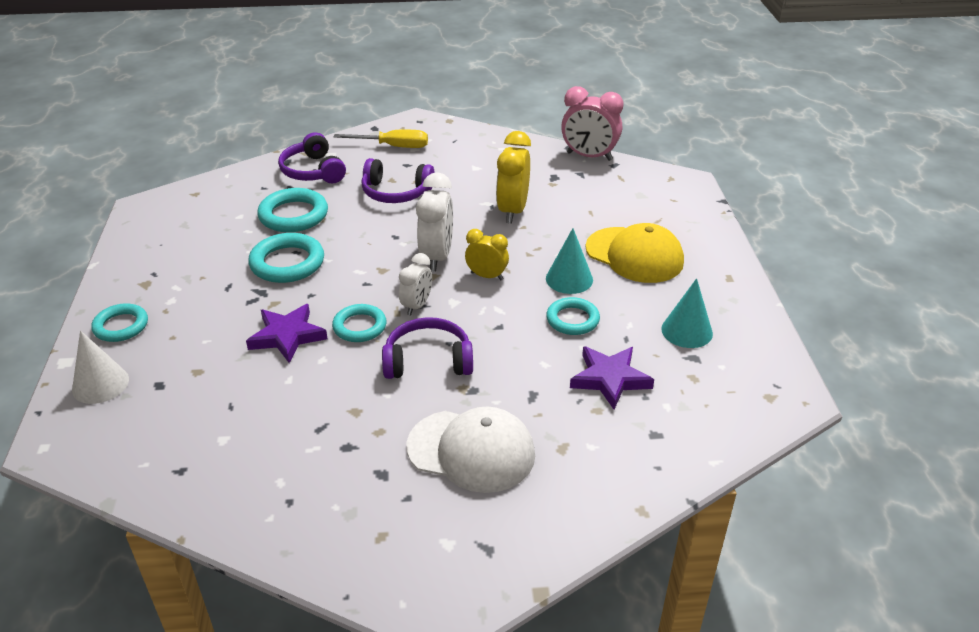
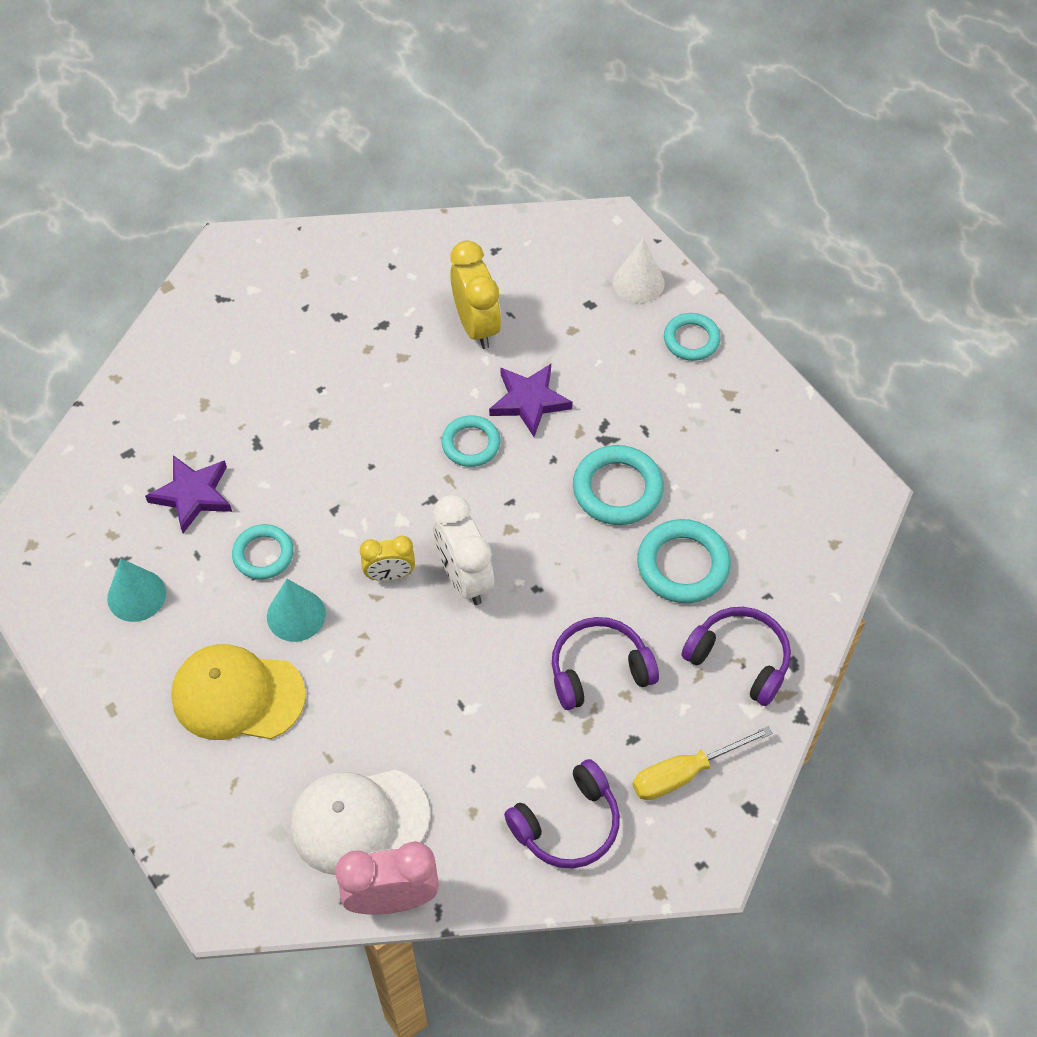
camera: 150 degrees right, 20 degrees up
purple headphones [382,317,473,379] -> purple headphones moved to [504,759,620,868]
white clock [399,253,432,315] -> none
white cap [406,407,535,493] -> white cap moved to [291,770,430,875]
yellow clock [496,131,531,223] -> yellow clock moved to [450,240,501,349]

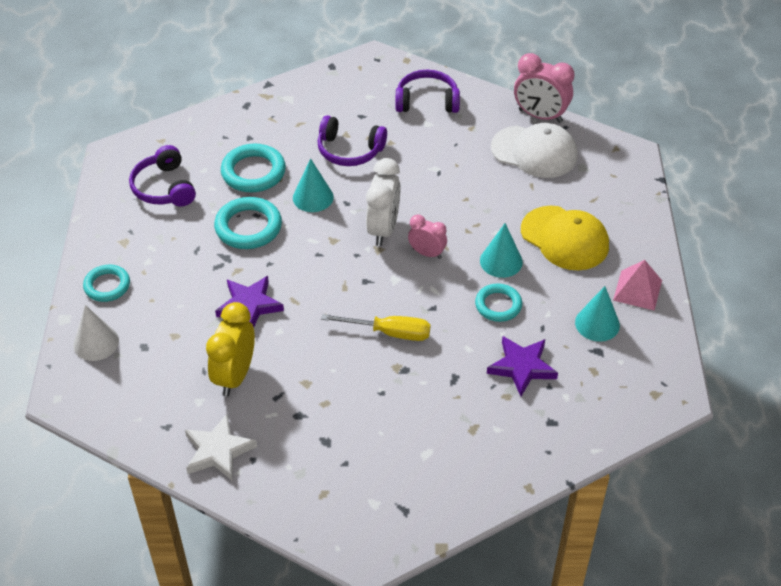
camera: 145 degrees left, 10 degrees down
yellow clock [360,536,415,581] -> pink clock [408,215,447,259]
turquoise ring [441,415,500,467] -> none
yellow screwdriver [633,726,773,800] -> yellow screwdriver moved to [321,314,430,341]
purple headphones [681,607,791,706] -> purple headphones moved to [129,145,196,207]
none -> white star [185,414,257,481]
none -> turquoise cone [293,158,334,212]
none -> pink pyramid [613,260,662,311]

